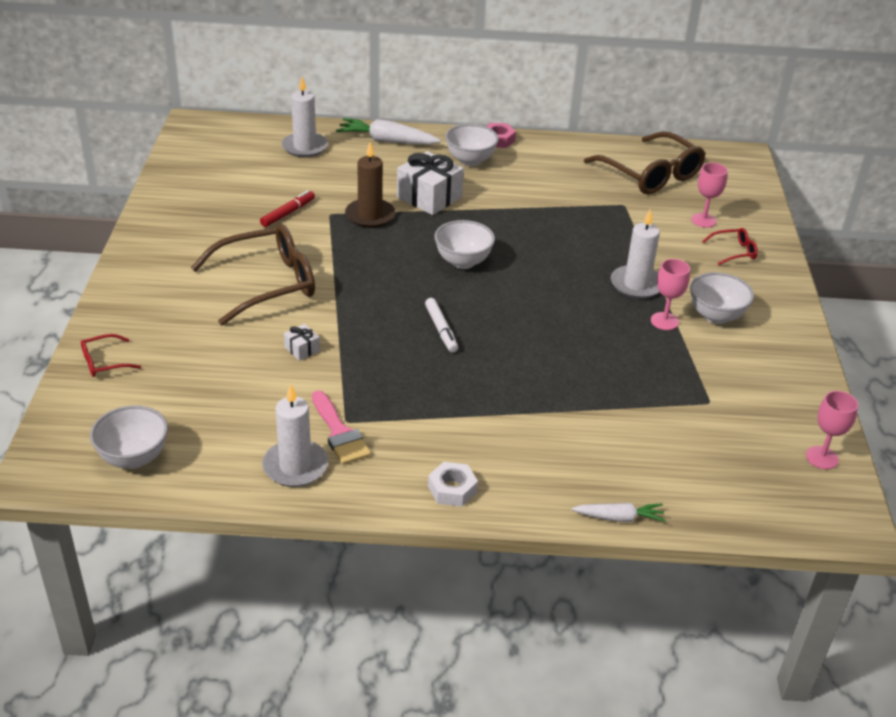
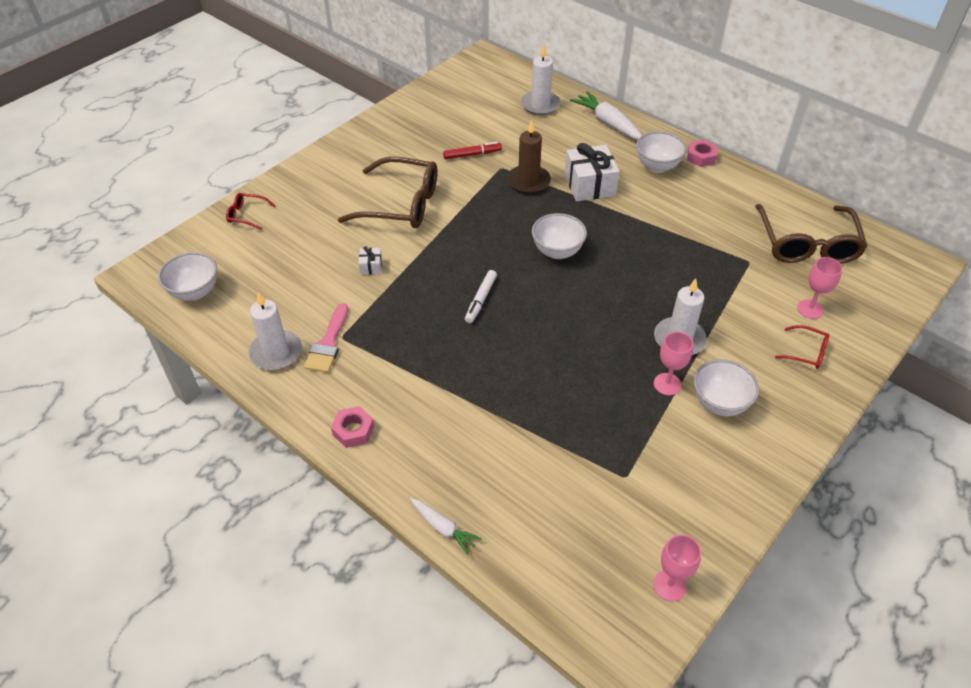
camera: 40 degrees right, 10 degrees up
white nut [428,462,478,507] -> pink nut [331,406,374,448]

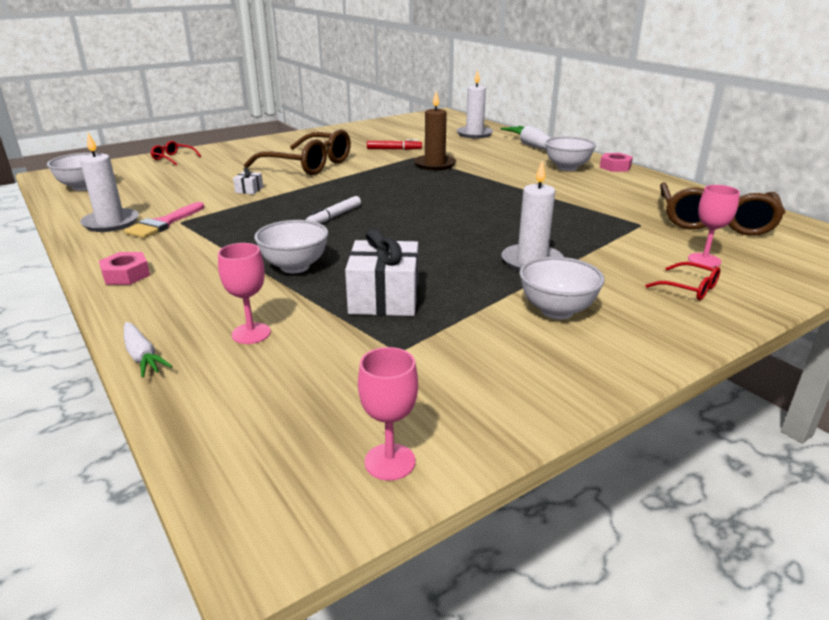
camera: 15 degrees right, 20 degrees down
white bowl [532,213,587,259] -> white bowl moved to [254,220,328,273]
white gift [565,143,620,201] -> white gift moved to [345,228,418,316]
pink goblet [654,332,693,395] -> pink goblet moved to [218,243,271,344]

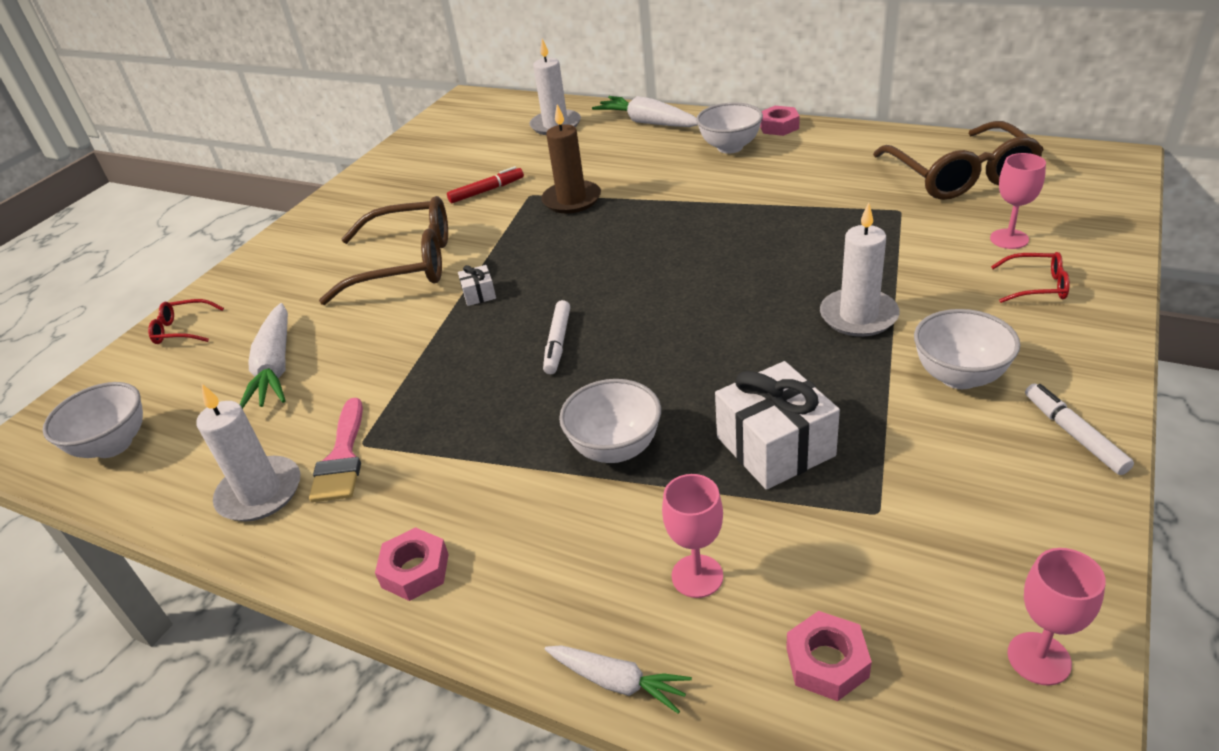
camera: 25 degrees left, 10 degrees up
white gift [233,167,263,195] -> white gift moved to [458,265,496,306]
none -> white carrot [240,303,288,409]
none -> pink nut [786,611,872,701]
none -> white marker [1025,383,1134,475]

